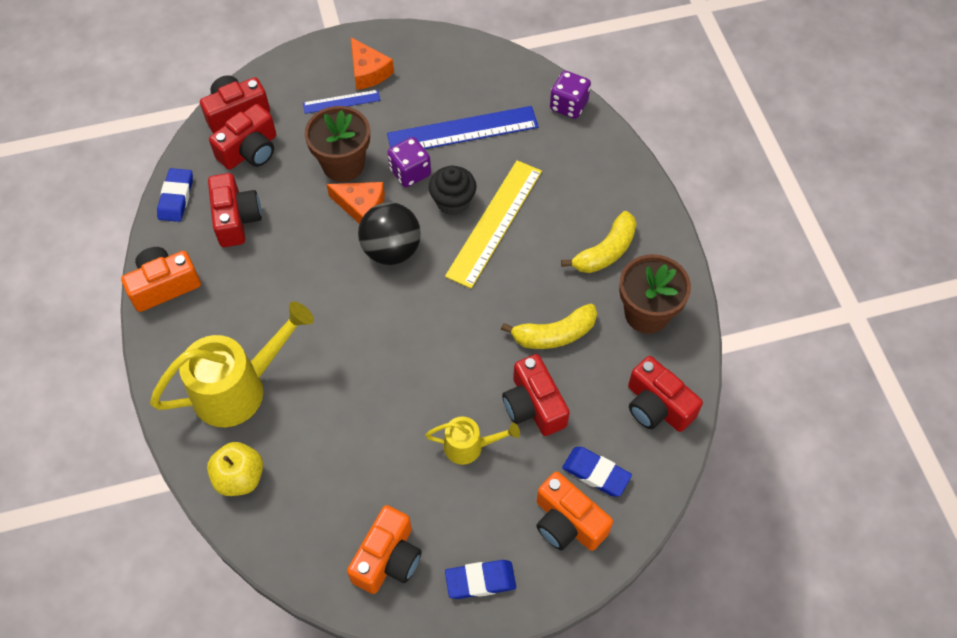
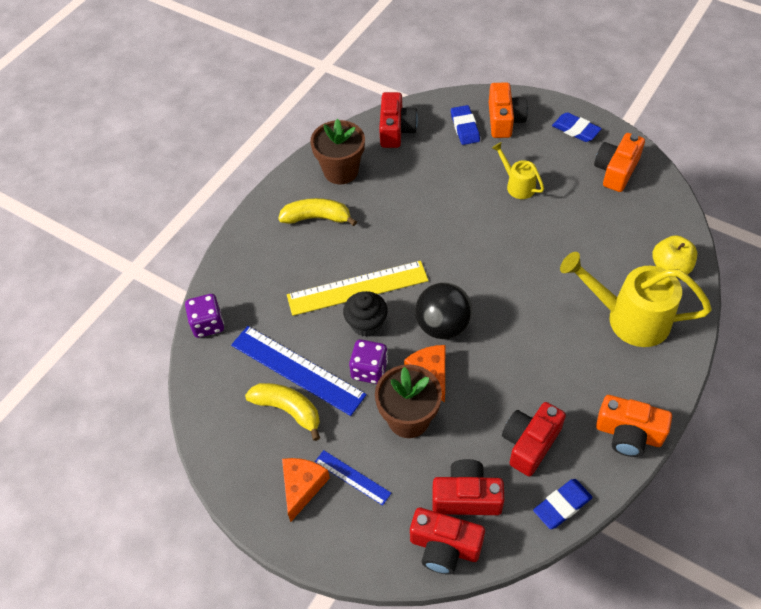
camera: 130 degrees left, 5 degrees down
orange camera [347,505,422,594] -> orange camera turned 45 degrees counterclockwise [594,133,645,192]
yellow banana [501,304,597,349] -> yellow banana moved to [245,383,320,441]
red camera [502,354,570,436] -> none

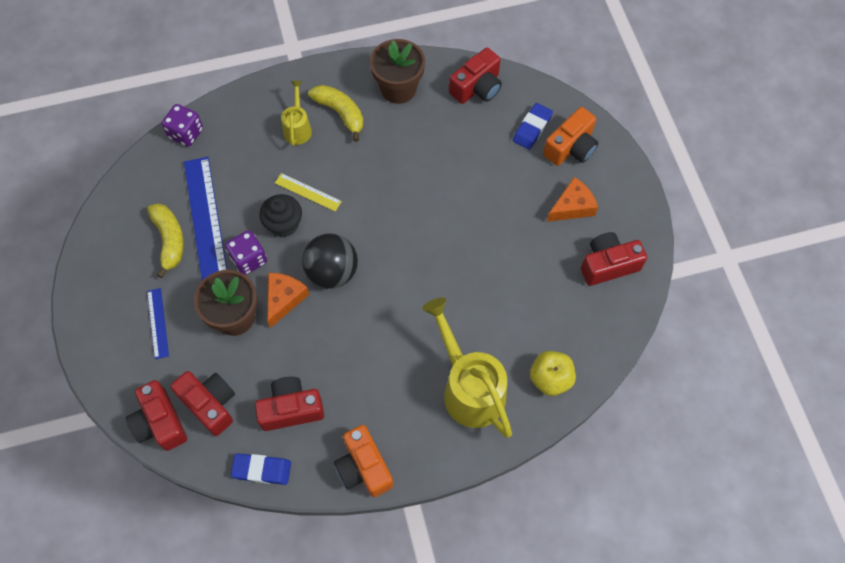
camera: 40 degrees right, 10 degrees up
orange cheese [282,458,330,522] -> orange cheese moved to [547,177,598,222]
yellow ruler [287,261,429,316] -> yellow ruler [275,173,342,212], size x0.52
yellow watering can [492,142,544,199] -> yellow watering can moved to [281,81,312,146]
blue eraser [552,112,602,142] -> none
orange camera [594,133,645,192] -> red camera [581,232,647,286]

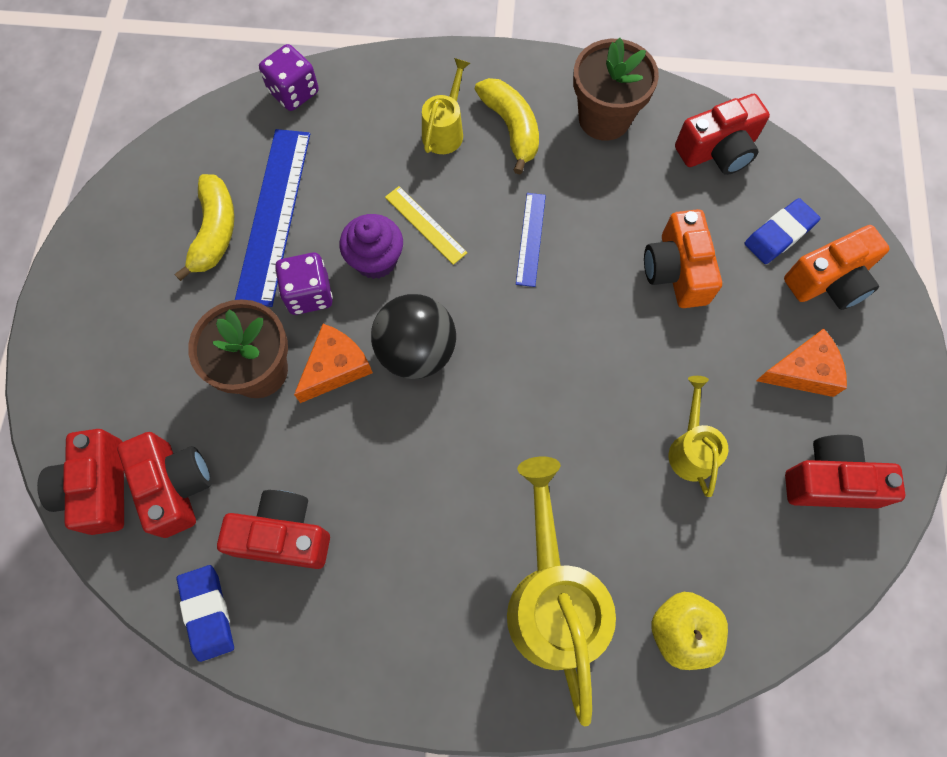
camera: 20 degrees right, 5 degrees up
blue ruler [147,288,169,359] -> blue ruler moved to [516,193,546,287]
blue eraser [231,453,291,485] -> blue eraser turned 45 degrees clockwise [177,565,234,662]
black cupcake [259,194,302,237] -> purple cupcake [339,214,403,279]
orange camera [334,425,393,497] -> orange camera moved to [644,209,722,308]
none -> yellow watering can [668,376,728,497]

